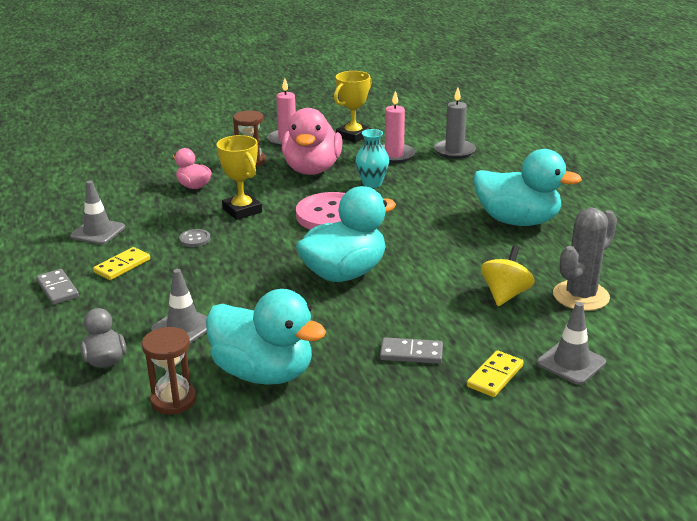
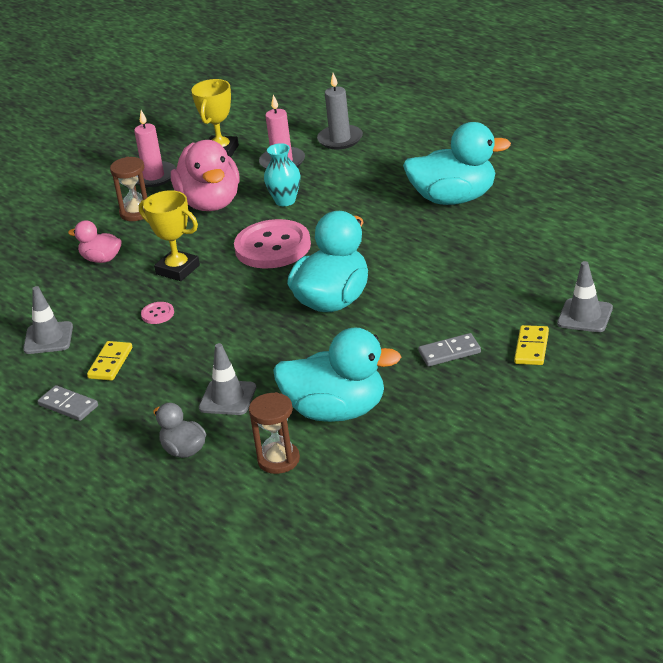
camera: 20 degrees left, 5 degrees up
grey button [179,229,211,247] -> pink button [141,302,174,324]
yellow spinning top [481,246,535,306] -> none
grey cactus [553,207,617,311] -> none

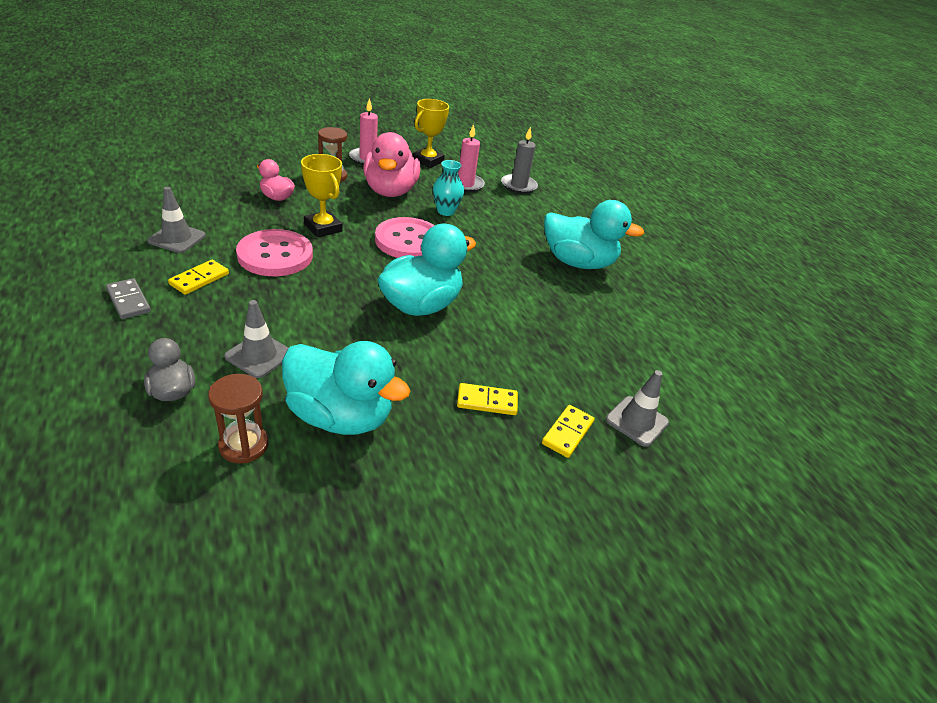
camera: 10 degrees right, 5 degrees up
pink button [141,302,174,324] -> pink button [236,229,313,276], size x2.43
grey domino [418,333,481,366] -> yellow domino [457,383,518,415]

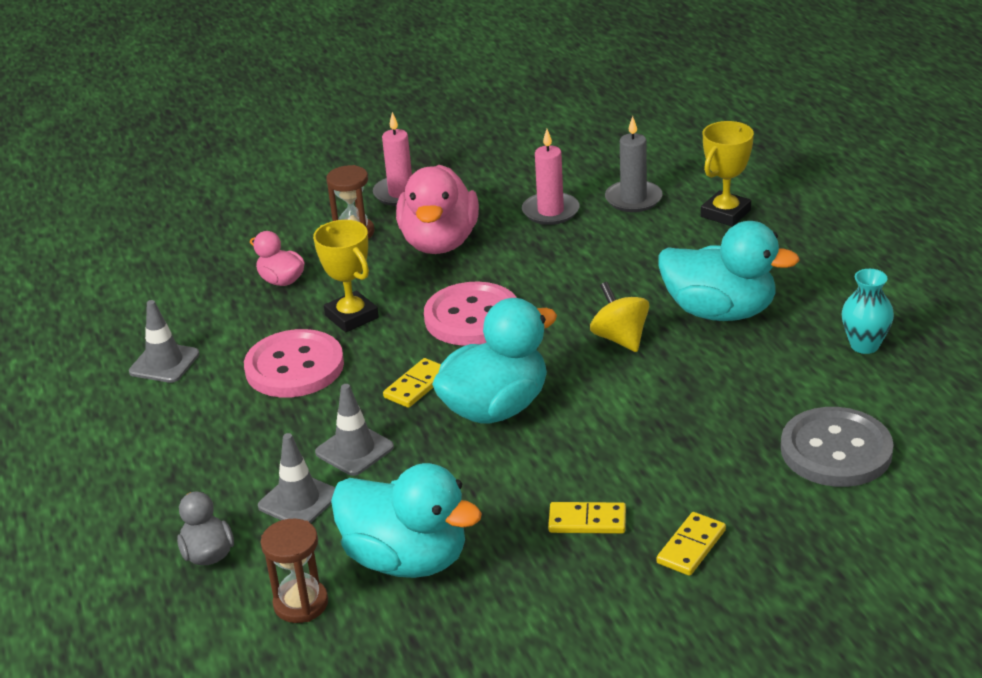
camera: 10 degrees right, 5 degrees down
grey domino [106,278,151,319] -> none
yellow domino [168,260,229,295] -> yellow domino moved to [383,358,441,408]
yellow trophy [413,99,449,168] -> yellow trophy moved to [701,121,754,227]
turquoise vase [433,160,464,216] -> turquoise vase moved to [842,269,894,354]
grey traffic cone [606,370,669,447] -> grey traffic cone moved to [315,384,394,476]
none -> yellow spinning top [590,282,649,352]
none -> grey button [781,407,894,487]

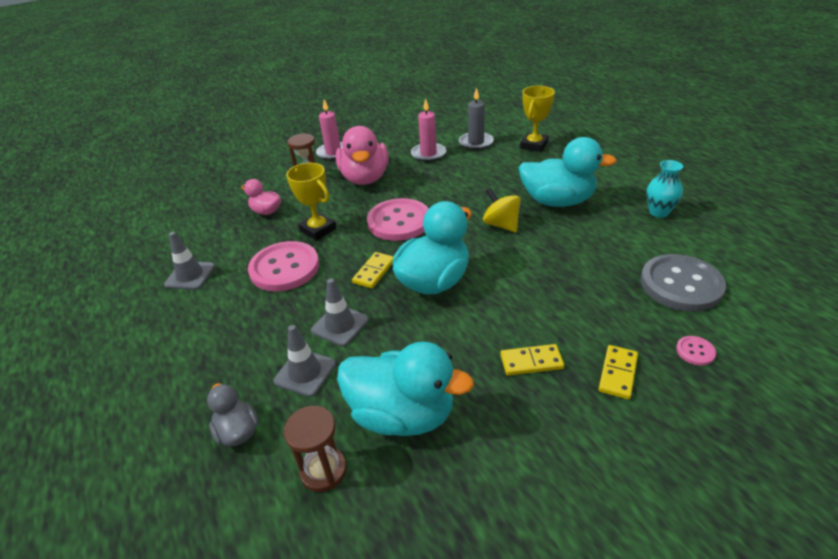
camera: 10 degrees left, 5 degrees up
none -> pink button [676,336,716,366]

